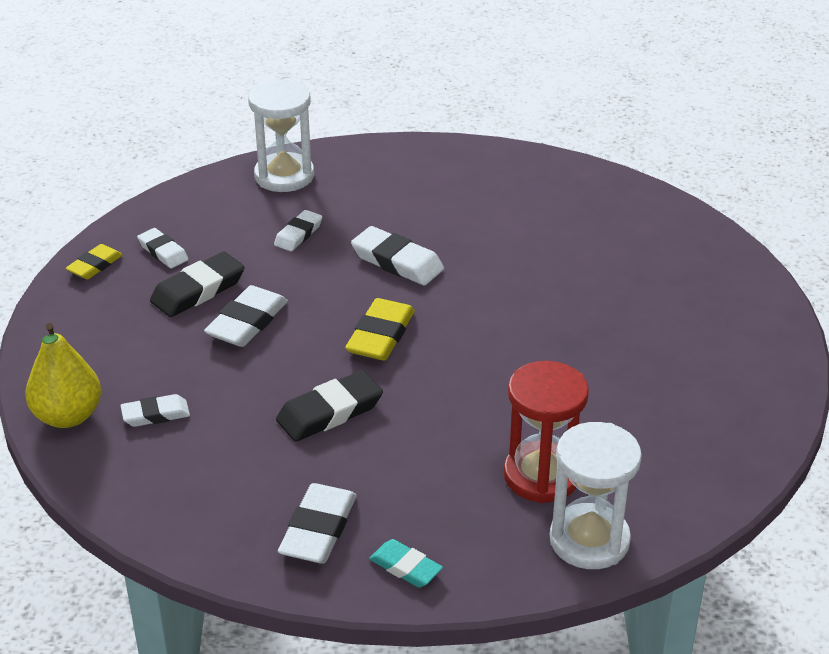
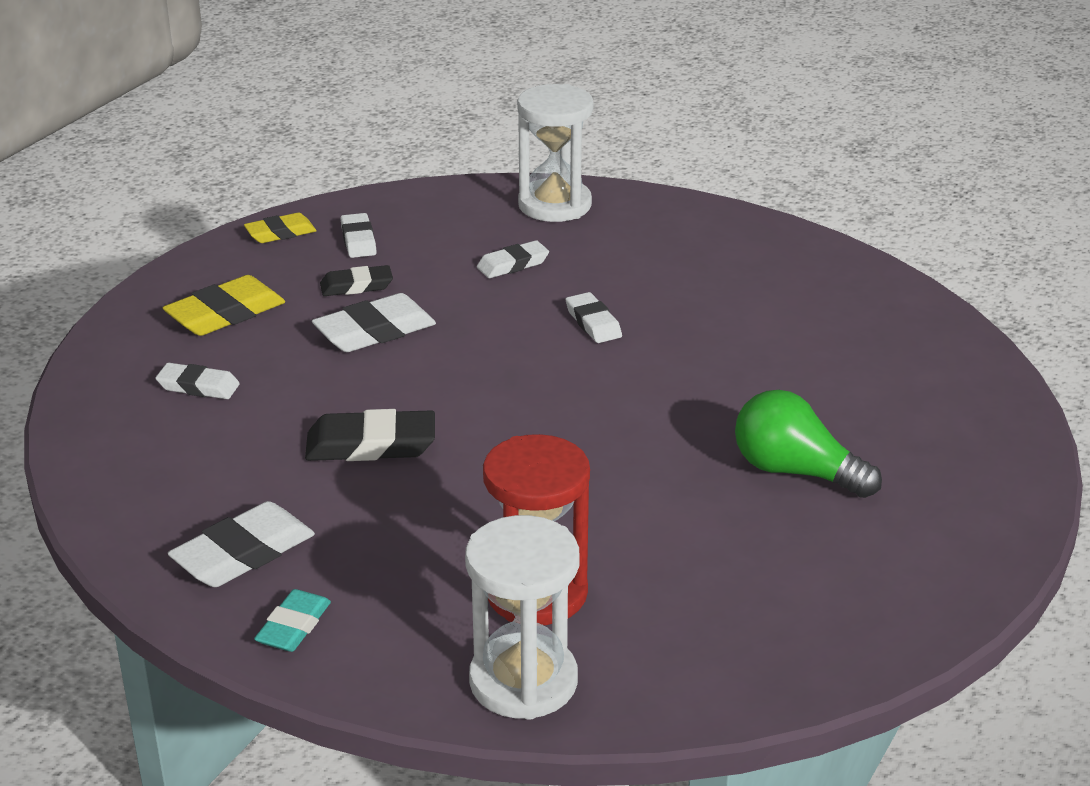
camera: 30 degrees right, 5 degrees down
yellow pear [25,323,101,428] -> none
black eraser [150,251,245,317] -> black eraser [320,265,393,296], size x0.63
yellow eraser [345,298,415,361] -> yellow eraser moved to [163,275,285,336]
white eraser [351,226,444,286] -> white eraser [566,292,622,343], size x0.63
turquoise eraser [369,539,443,588] -> turquoise eraser turned 45 degrees clockwise [254,589,331,652]
none -> green light bulb [735,390,882,498]

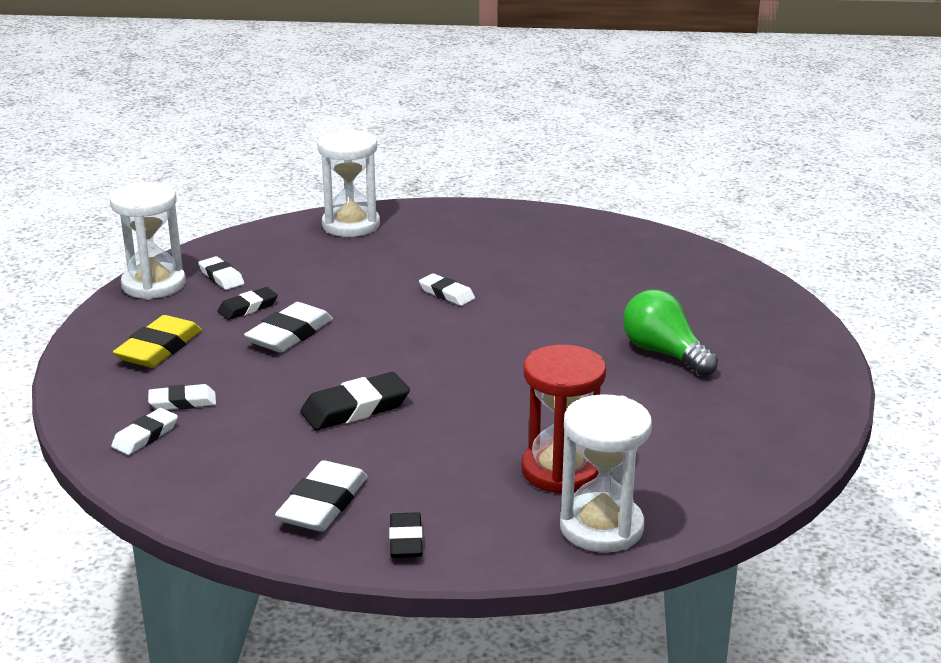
camera: 25 degrees left, 5 degrees down
yellow eraser [244,213,316,243] -> white hourglass [110,182,186,300]
turquoise eraser [254,589,331,652] -> black eraser [389,512,423,558]
white eraser [477,240,549,278] -> white eraser moved to [111,408,178,455]
green light bulb [735,390,882,498] -> green light bulb turned 45 degrees clockwise [623,290,718,376]

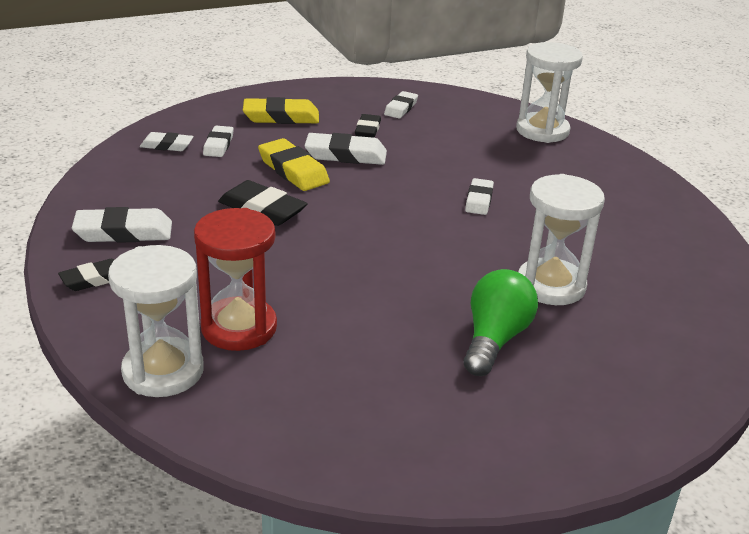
camera: 60 degrees right, 5 degrees up
white hourglass [110,182,186,300] -> white hourglass moved to [518,174,605,305]
white eraser [148,384,216,410] -> white eraser turned 45 degrees clockwise [203,126,234,157]
black eraser [217,287,278,320] -> black eraser turned 75 degrees clockwise [355,114,381,138]
none -> yellow eraser [258,138,330,191]

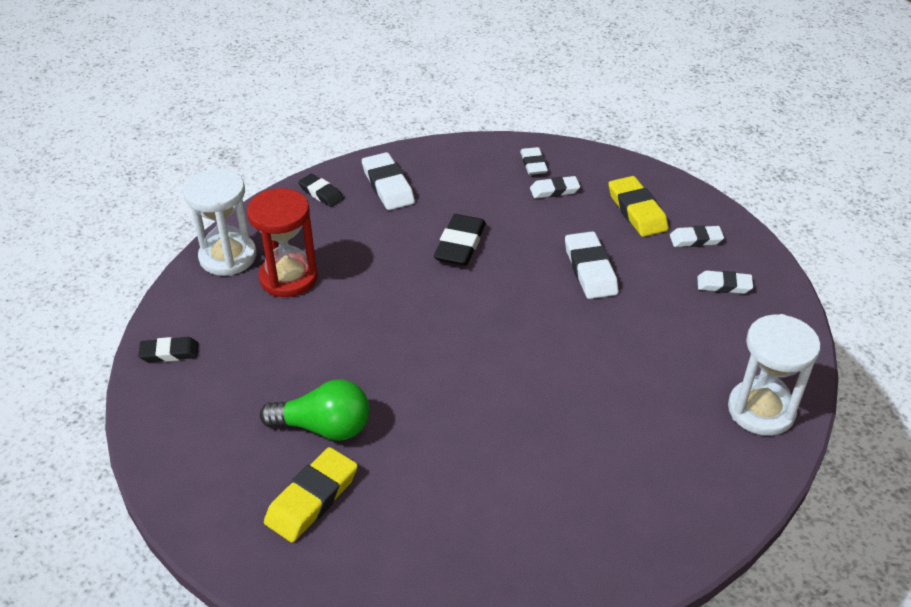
camera: 75 degrees right, 10 degrees up
yellow eraser [258,138,330,191] -> yellow eraser moved to [264,447,358,543]
black eraser [355,114,381,138] -> black eraser moved to [138,337,198,362]
white eraser [465,178,494,215] -> white eraser moved to [670,225,724,247]
white hourglass [518,174,605,305] -> none

